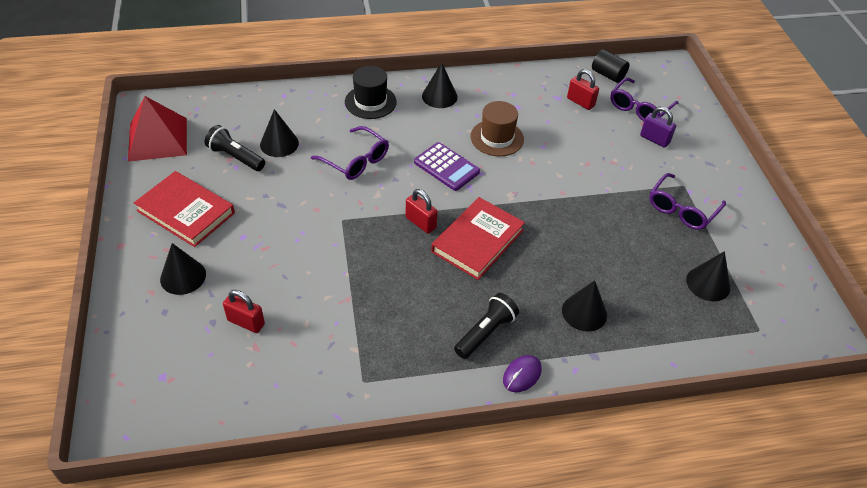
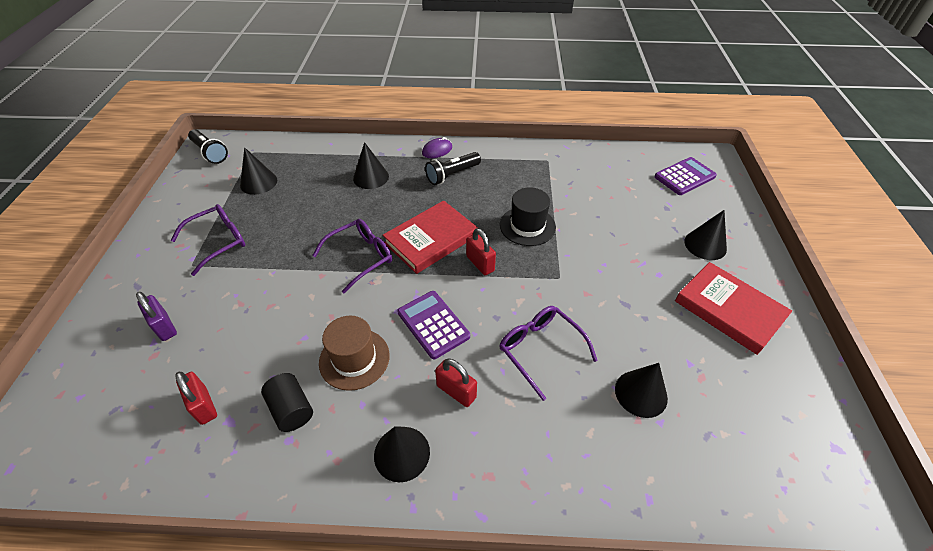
camera: 165 degrees left, 0 degrees up
red pyramid [128,96,187,162] -> none
black flashlight [205,125,265,171] -> black flashlight moved to [188,129,228,164]
red padlock [223,290,265,333] -> red padlock moved to [435,358,477,407]
black hat [345,66,397,119] -> black hat moved to [500,187,556,246]
black cylinder [592,49,630,83] -> black cylinder moved to [261,373,313,432]
purple glasses [610,77,679,121] -> purple glasses moved to [312,219,392,293]
none -> purple calculator [654,157,717,195]

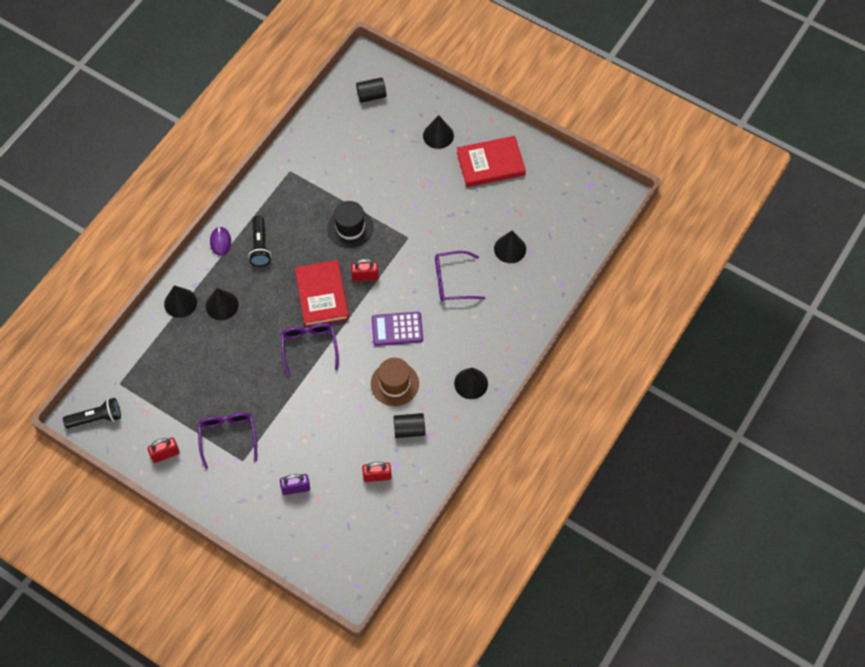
camera: 60 degrees left, 15 degrees up
black cone [240,147,277,195] -> black cone moved to [164,285,197,318]
red padlock [435,358,477,407] -> red padlock moved to [147,437,180,463]
purple calculator [654,157,717,195] -> black cylinder [356,77,387,103]

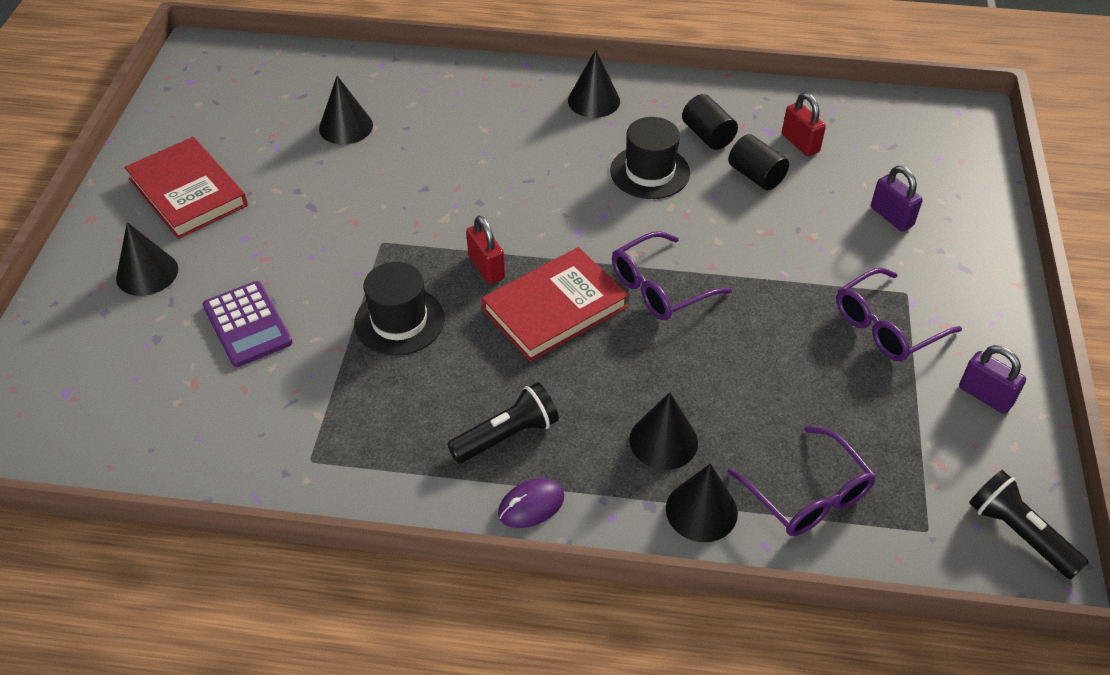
camera: 115 degrees left, 15 degrees down
red padlock [147,437,180,463] -> purple padlock [959,345,1026,414]
black cylinder [356,77,387,103] -> black cylinder moved to [728,134,789,190]
brown hat [371,358,419,406] -> black hat [610,117,690,199]
purple calculator [372,312,423,346] -> purple calculator moved to [203,281,292,367]
purple glasses [435,251,485,301] -> purple glasses moved to [727,426,876,536]

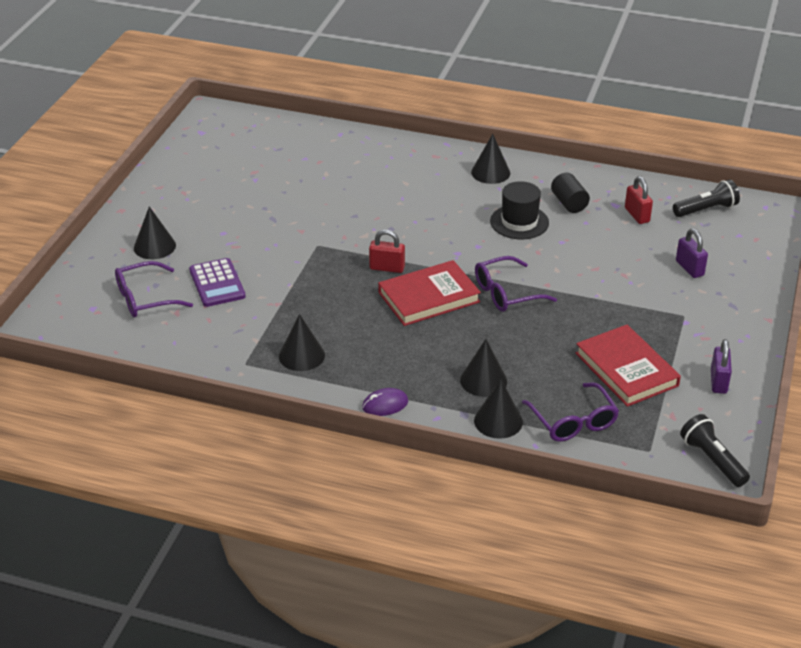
camera: 10 degrees right, 10 degrees down
red book [125,137,248,239] -> red book moved to [576,325,681,407]
black cone [319,76,373,145] -> black cone moved to [279,314,325,371]
black hat [354,262,445,356] -> none
black flashlight [447,382,559,463] -> black flashlight moved to [673,180,740,217]
red padlock [466,216,505,284] -> red padlock turned 60 degrees counterclockwise [369,230,405,273]
black cylinder [728,134,789,190] -> none
purple glasses [836,268,962,361] -> purple glasses moved to [115,261,193,317]
purple padlock [959,345,1026,414] -> purple padlock turned 45 degrees clockwise [711,339,732,394]

